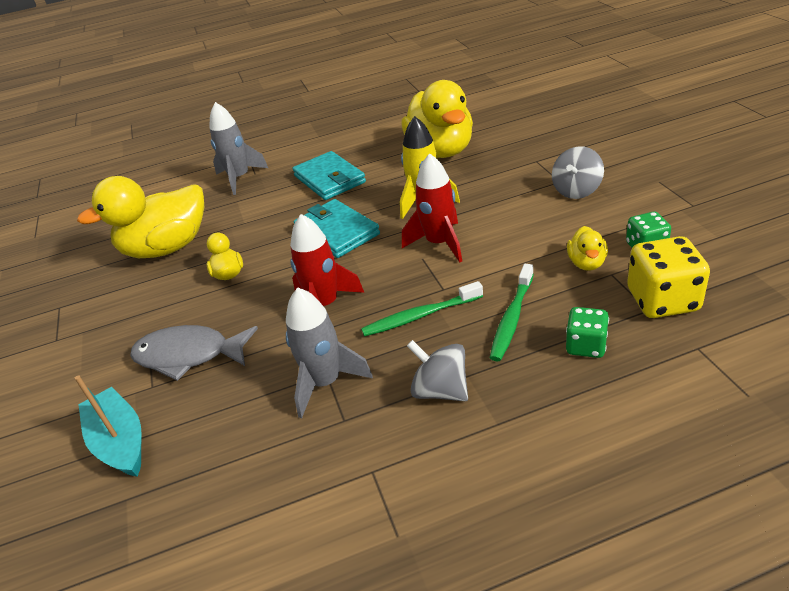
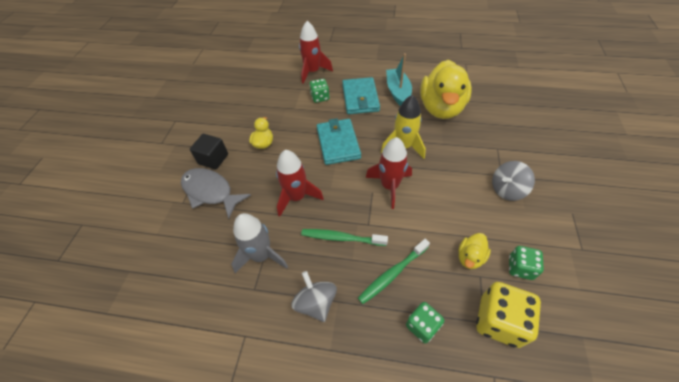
camera: 25 degrees right, 15 degrees up
turquoise boat [75,375,142,477] -> turquoise boat moved to [386,53,412,106]
yellow duck [77,176,204,258] -> none
grey rocket [209,102,268,195] -> red rocket [299,21,333,84]
none -> black cube [190,134,228,170]
none -> green dice [309,79,330,103]

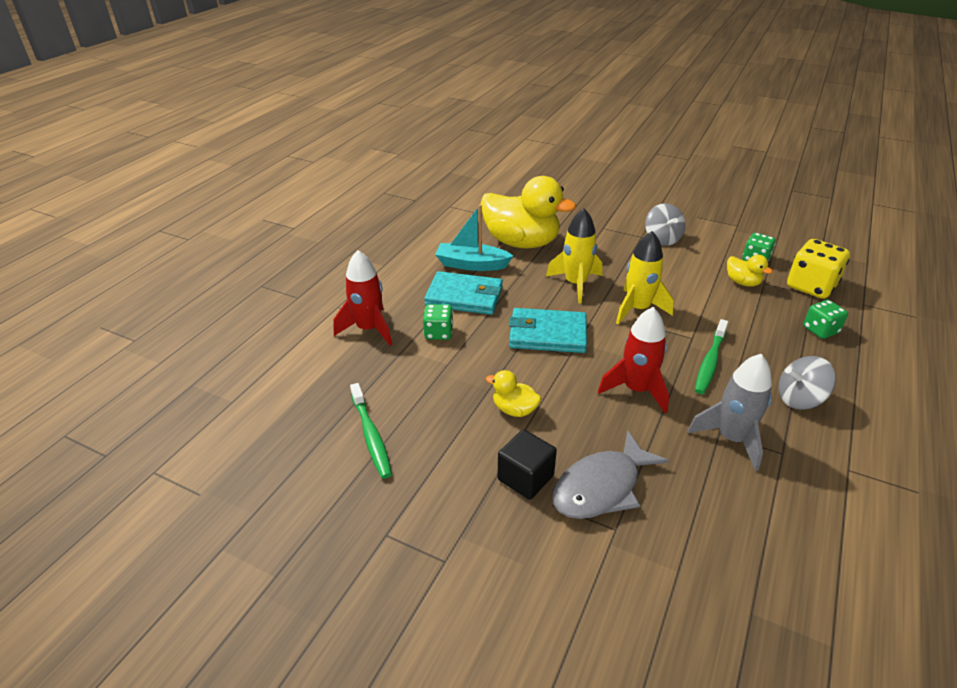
camera: 75 degrees left, 15 degrees down
green toothbrush [358,239,430,304] -> green toothbrush moved to [350,383,392,479]
red rocket [366,137,412,209] -> yellow rocket [616,231,674,324]

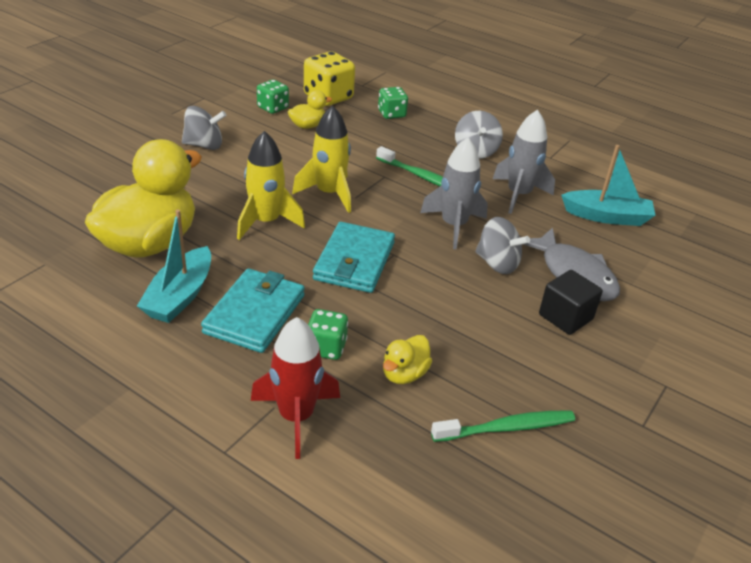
camera: 85 degrees left, 0 degrees up
yellow duck [486,370,541,417] -> yellow duck moved to [383,335,432,384]
red rocket [598,307,669,413] -> grey rocket [420,137,488,249]
none -> grey spinning top [475,217,530,274]
none -> turquoise boat [561,145,655,226]

